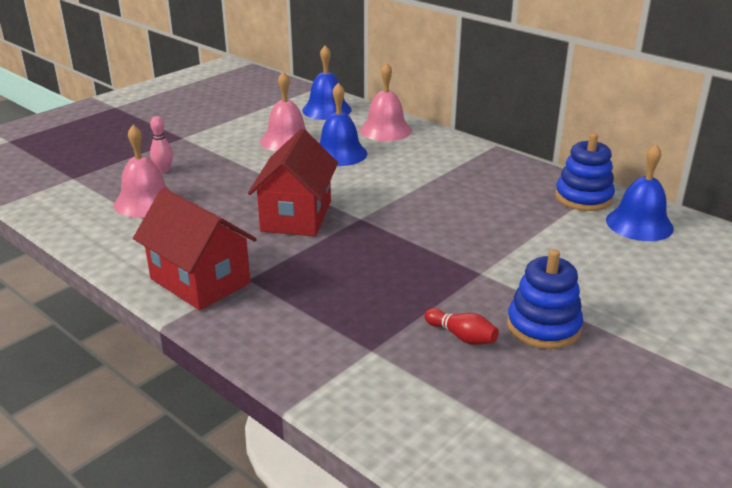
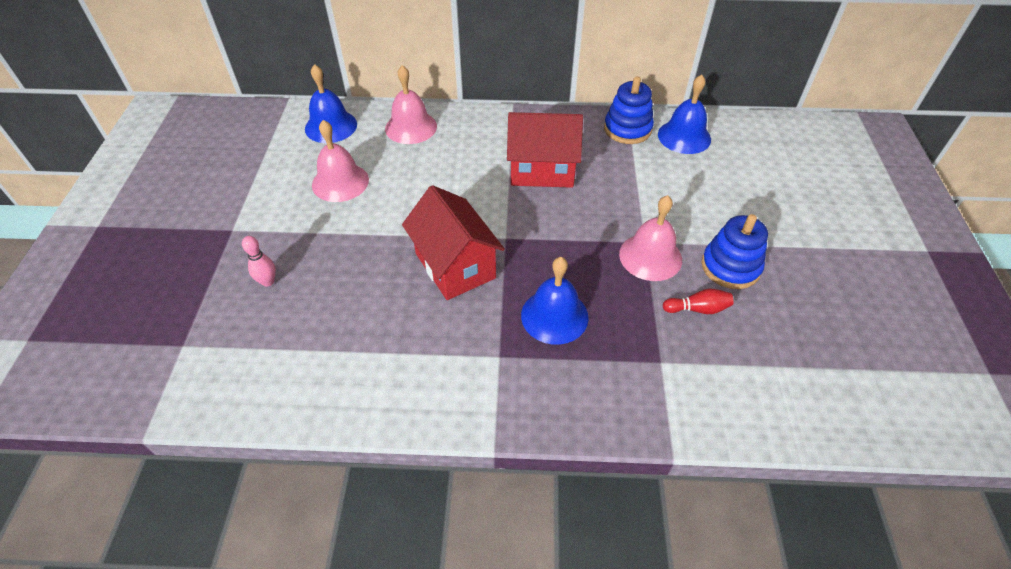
camera: 40 degrees left, 20 degrees up
pink bell [114,125,171,217] -> pink bell moved to [619,195,682,281]
red house [133,188,257,310] -> red house moved to [507,112,583,188]
blue bell [319,83,367,166] -> blue bell moved to [521,257,589,345]

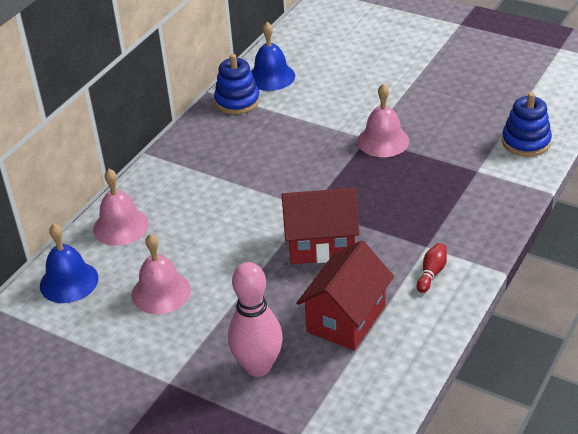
camera: 60 degrees left, 10 degrees down
pink bowling pin [242,236,276,287] -> pink bowling pin [228,262,283,377], size x2.18
red house [507,112,583,188] -> red house moved to [296,241,394,351]
blue bell [521,257,589,345] -> none
red bowling pin [663,289,734,314] -> red bowling pin moved to [416,243,447,293]
blue stacking toy [701,214,768,289] -> blue stacking toy moved to [502,92,552,157]

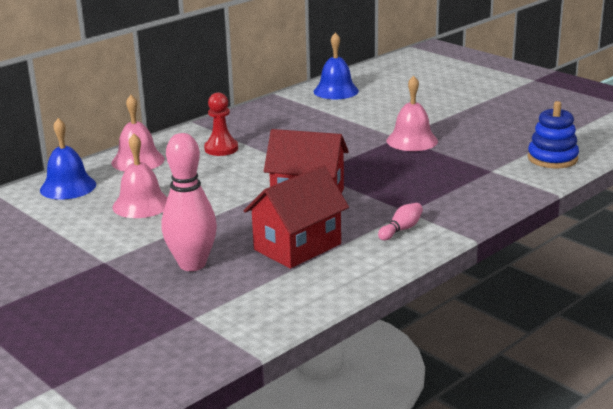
camera: 15 degrees right, 15 degrees down
blue stacking toy [214,54,260,114] -> none
red bowling pin [416,243,447,293] -> pink bowling pin [378,203,423,240]
none -> red pawn [204,92,238,156]

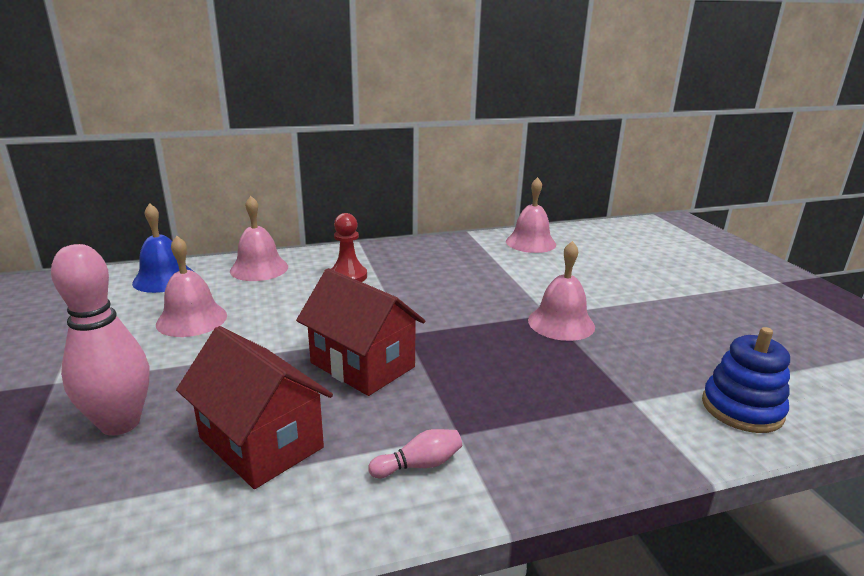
camera: 25 degrees right, 0 degrees up
red house [244,165,349,269] -> red house turned 60 degrees clockwise [176,326,333,489]
blue bell [314,32,359,99] -> pink bell [506,177,556,253]

